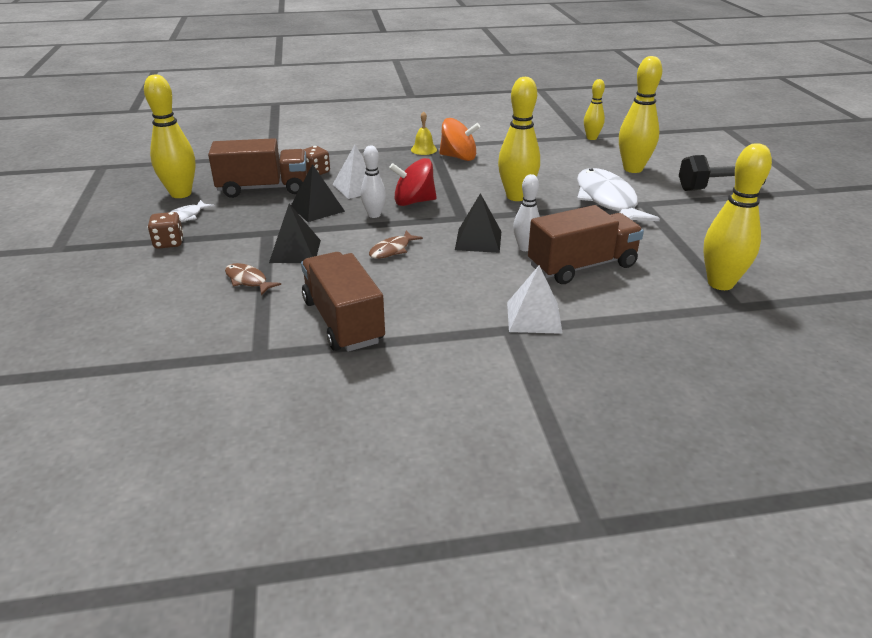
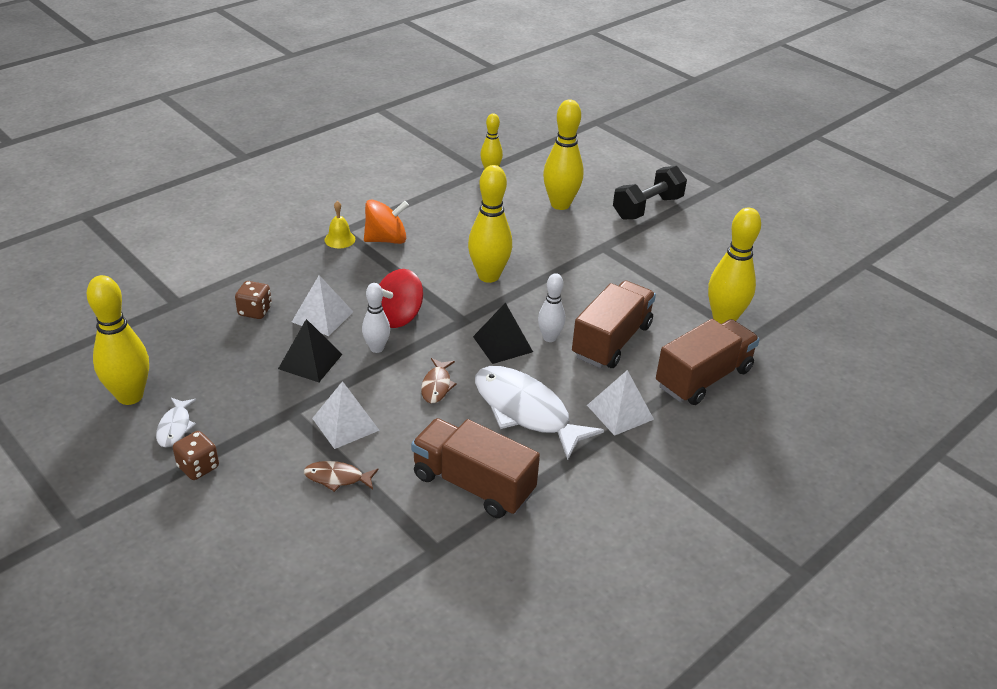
camera: 35 degrees left, 5 degrees up
brown truck [208,138,307,198] -> brown truck moved to [656,319,760,405]
black pyramid [269,204,321,263] -> white pyramid [312,381,380,449]
white fish [577,168,660,221] -> white fish moved to [475,366,604,460]

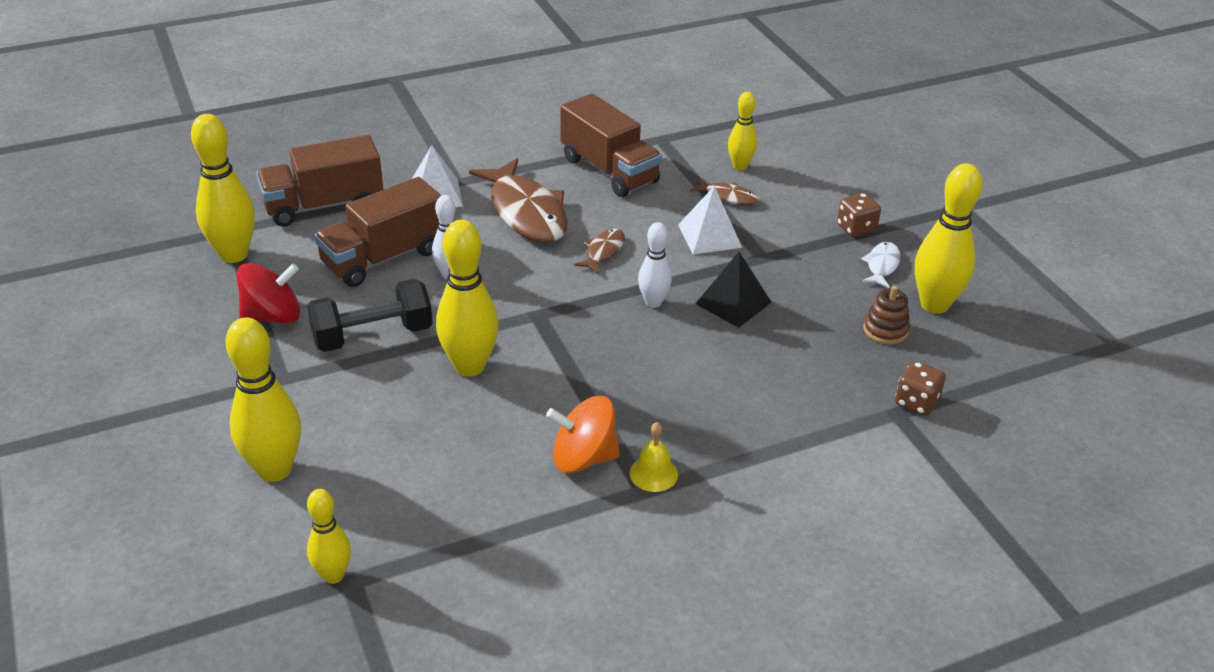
camera: 160 degrees left, 0 degrees up
brown dice [235,281,272,319] -> brown dice moved to [895,361,946,416]
white pyramid [292,275,353,336] -> none
red spinning top [379,269,423,328] -> red spinning top moved to [237,263,300,324]
black pyramid [473,302,533,364] -> none
white fish [475,366,604,460] -> brown fish [469,158,568,243]
black dumbbell [613,166,687,220] -> black dumbbell moved to [307,279,433,352]
none -> yellow bowling pin [728,92,757,170]
none -> brown stacking toy [863,286,910,344]

